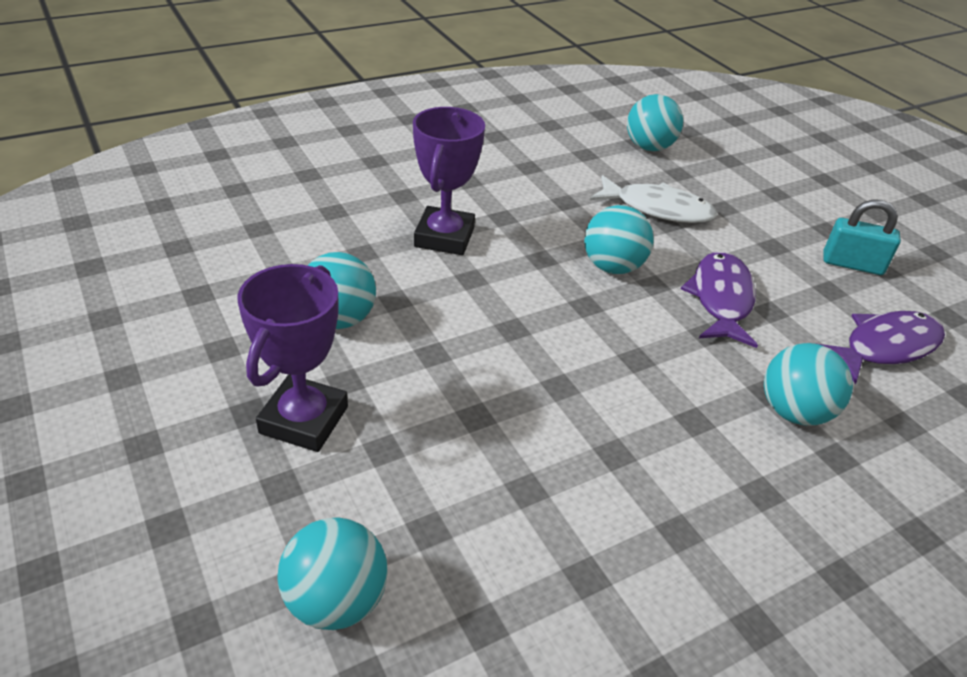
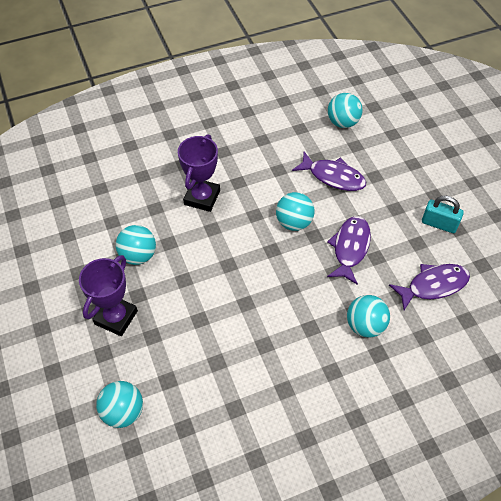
camera: 10 degrees right, 15 degrees up
white fish [590,175,717,223] -> purple fish [292,152,366,191]

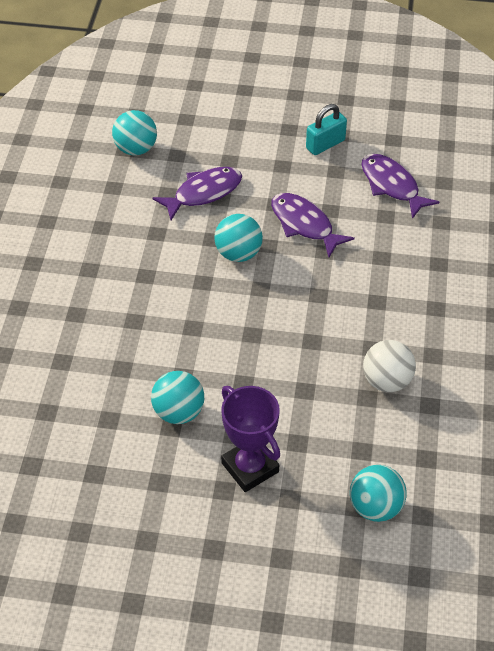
camera: 60 degrees left, 5 degrees down
purple trophy [178,134,220,212] -> none
turquoise ball [347,295,390,337] -> none
purple fish [389,264,470,310] -> purple fish turned 45 degrees counterclockwise [361,154,439,219]
none -> white ball [363,340,416,392]

